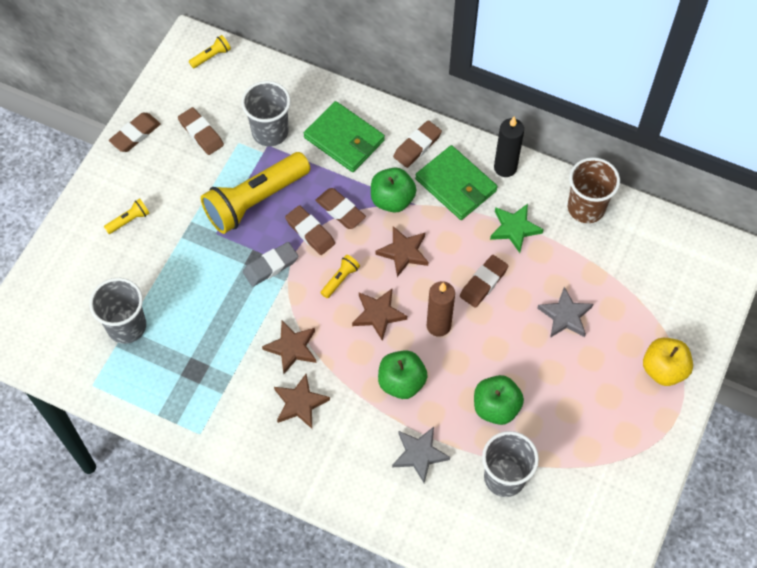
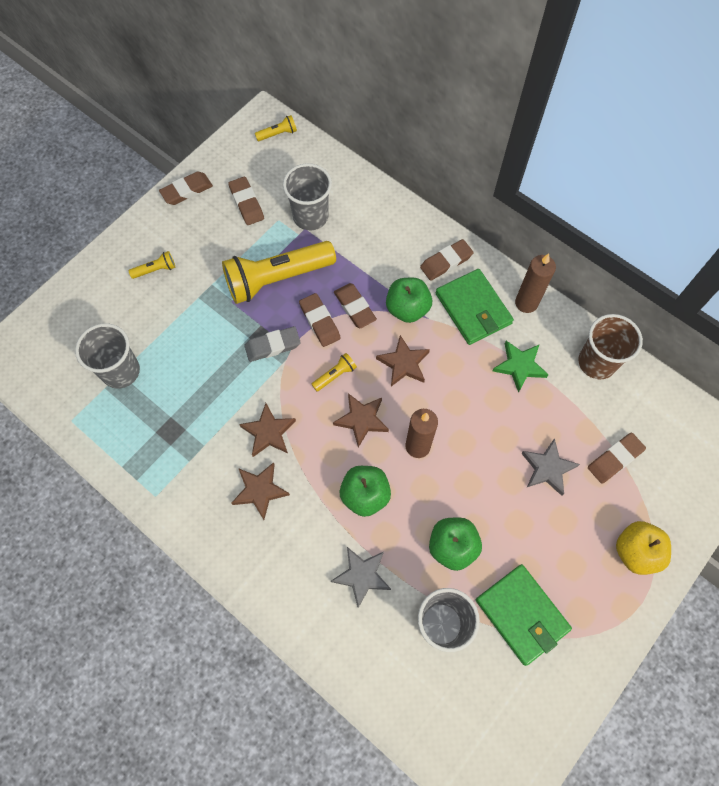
camera: 15 degrees right, 5 degrees up
green wallet [304,101,385,172] -> green wallet moved to [476,564,572,666]
brown eraser [460,255,508,308] -> brown eraser moved to [588,433,646,484]
black candle [494,117,524,177] -> brown candle [515,254,556,313]

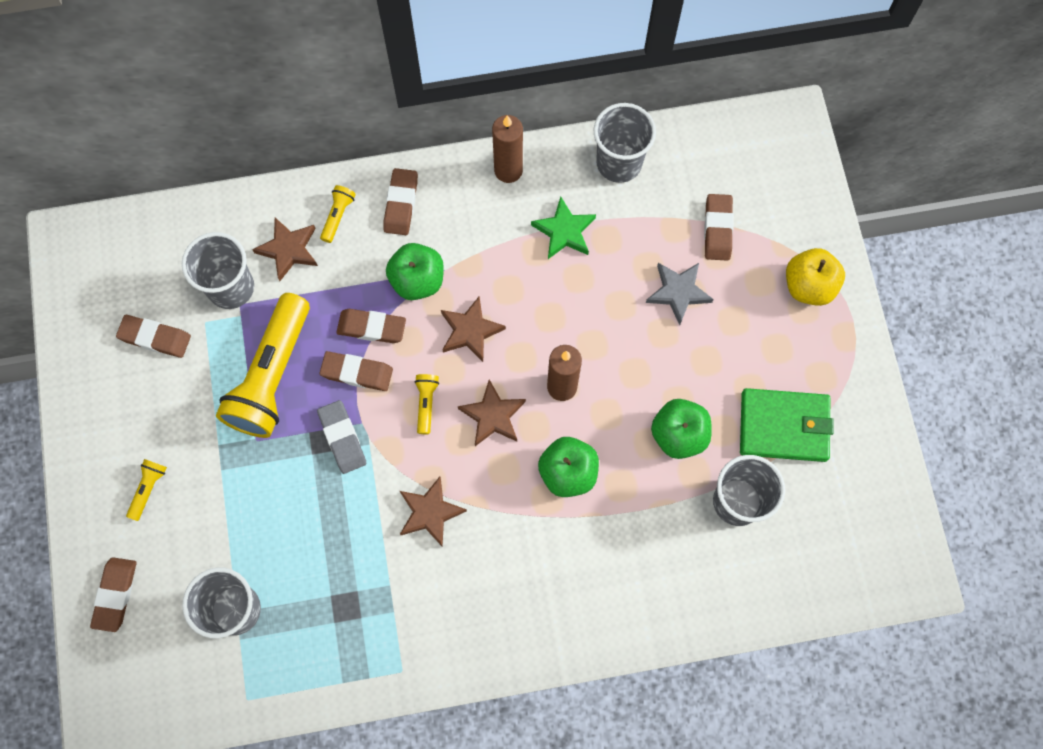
camera: 50 degrees left, 5 degrees up
brown eraser [159,171,213,205] -> brown eraser moved to [90,557,137,632]
brown star [231,462,290,520] -> brown star moved to [252,218,318,281]
grey eraser [244,326,301,362] -> grey eraser turned 45 degrees counterclockwise [317,400,366,474]
yellow flashlight [255,115,297,141] -> yellow flashlight moved to [320,185,356,243]
grey star [331,547,391,608] -> none
green wallet [436,269,514,345] -> none
brown cup [578,314,643,380] -> grey cup [593,103,656,183]

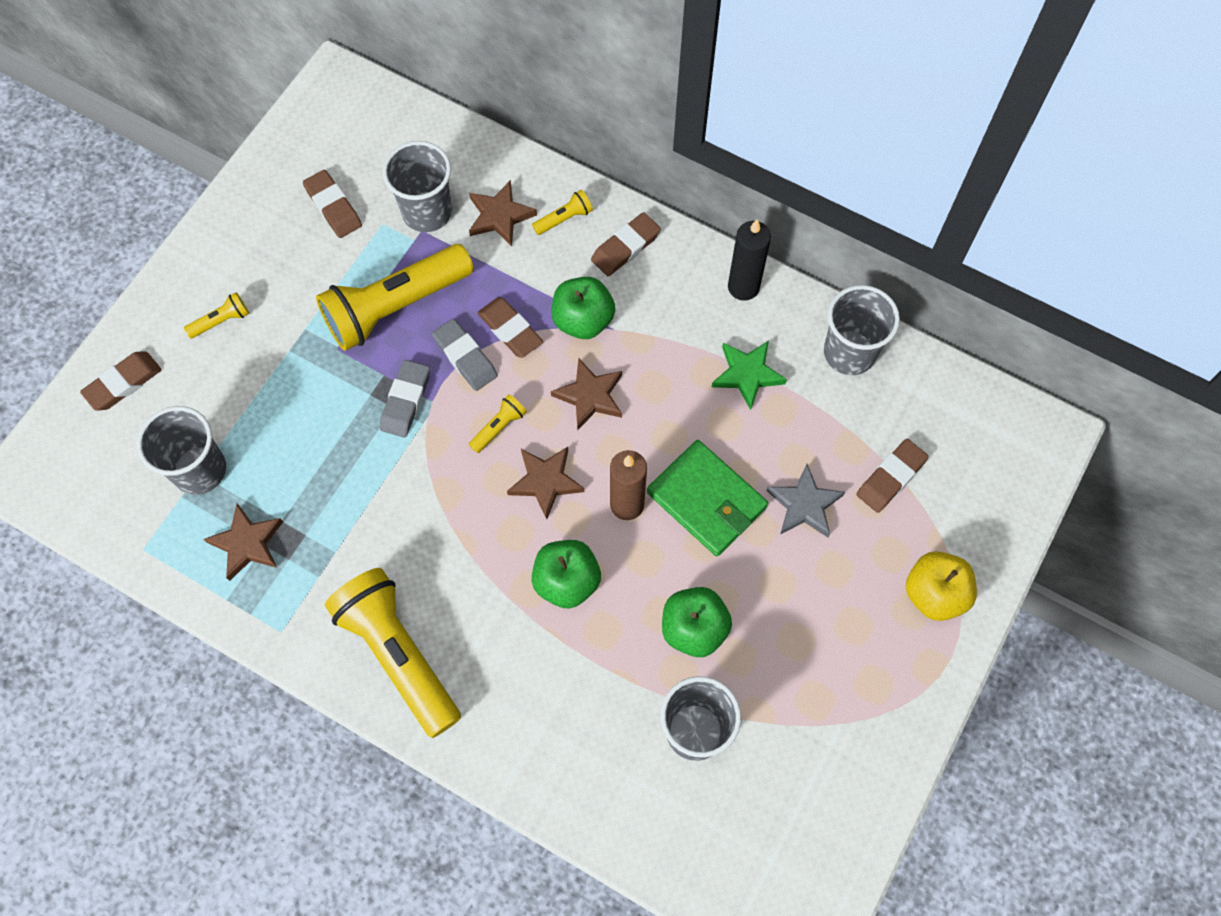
camera: 40 degrees right, 5 degrees down
brown eraser [320,351,393,391] -> grey eraser [432,319,498,391]
brown star [400,477,467,547] -> brown star moved to [204,504,283,581]
brown candle [492,115,523,183] -> black candle [728,219,771,301]
green wallet [740,388,834,462] -> green wallet moved to [647,440,768,556]
none -> yellow flashlight [325,568,461,738]

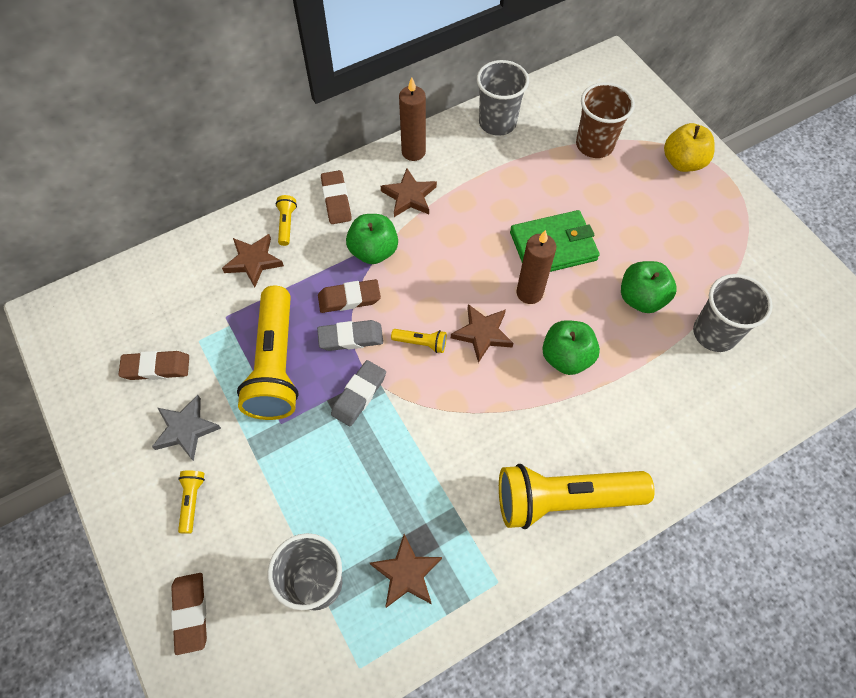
camera: 60 degrees left, 5 degrees down
grey eraser [380,360,430,438] -> grey eraser turned 75 degrees clockwise [331,360,386,426]
grey cup [383,141,452,232] -> none
yellow flashlight [469,394,527,453] -> yellow flashlight turned 120 degrees clockwise [391,329,447,353]
brown star [551,358,622,430] -> brown star moved to [381,169,437,217]
green star [712,341,787,410] -> none
black candle [728,219,771,301] -> brown candle [399,77,426,161]
grey star [767,464,845,537] -> grey star moved to [152,395,221,461]
brown eraser [856,439,928,513] -> brown cup [576,82,635,158]

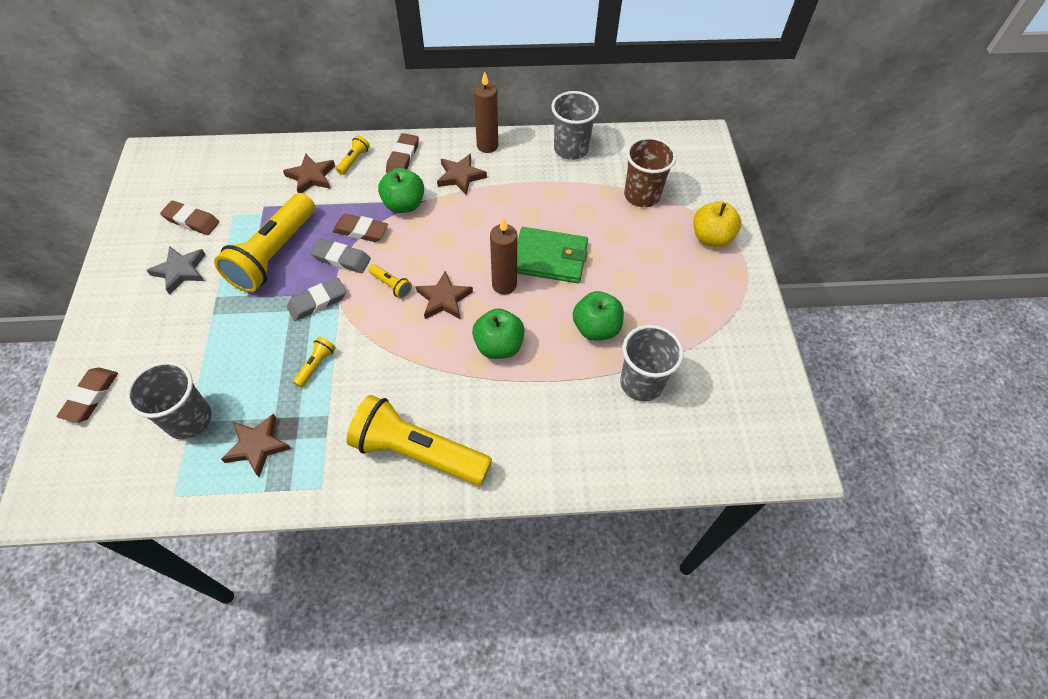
camera: 25 degrees right, 5 degrees down
yellow flashlight [178,470,205,534] -> yellow flashlight moved to [293,337,336,388]

